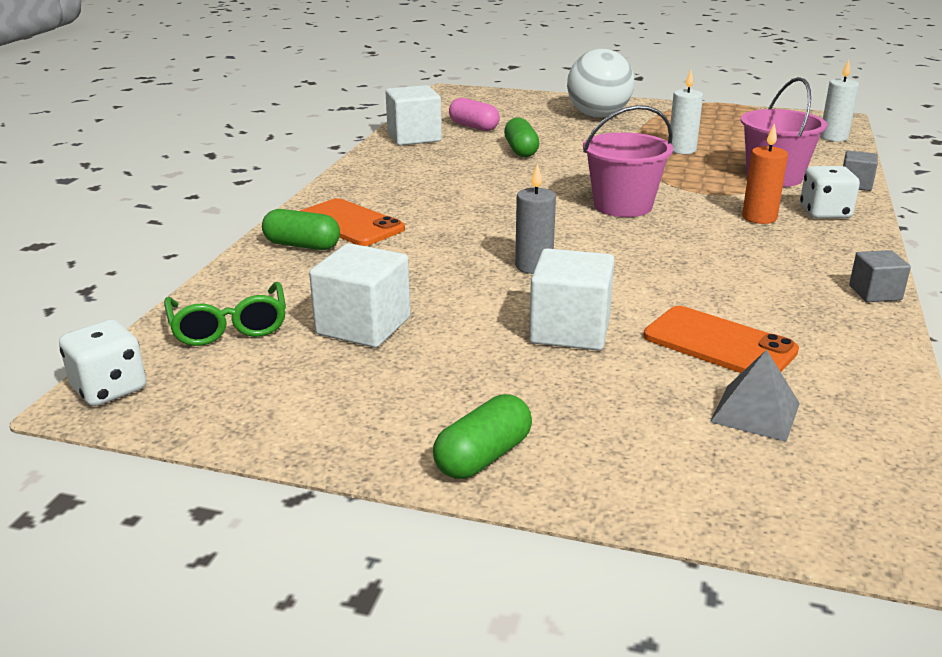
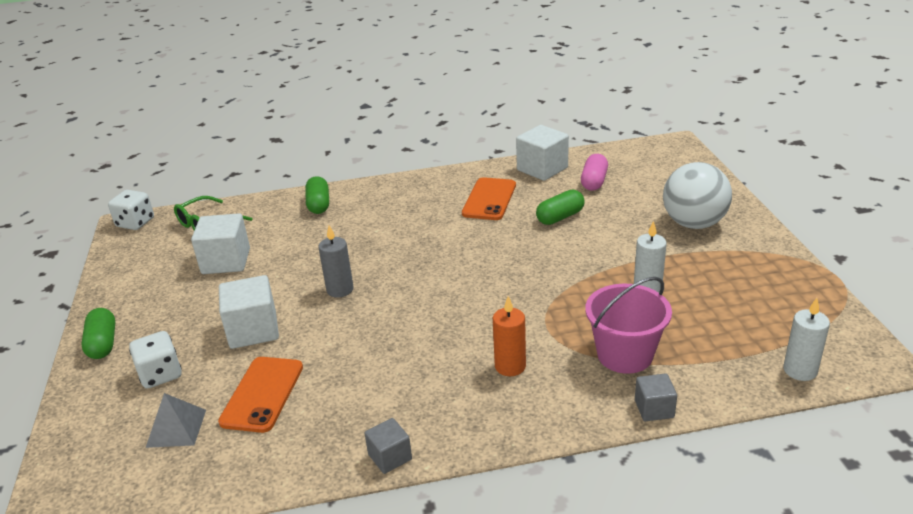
camera: 65 degrees right, 5 degrees up
orange phone [300,198,405,246] -> orange phone moved to [462,177,516,220]
green capsule [433,394,532,479] -> green capsule turned 60 degrees clockwise [81,308,115,359]
pink bucket [583,105,673,217] -> none
white dice [800,166,860,219] -> white dice moved to [129,331,182,389]

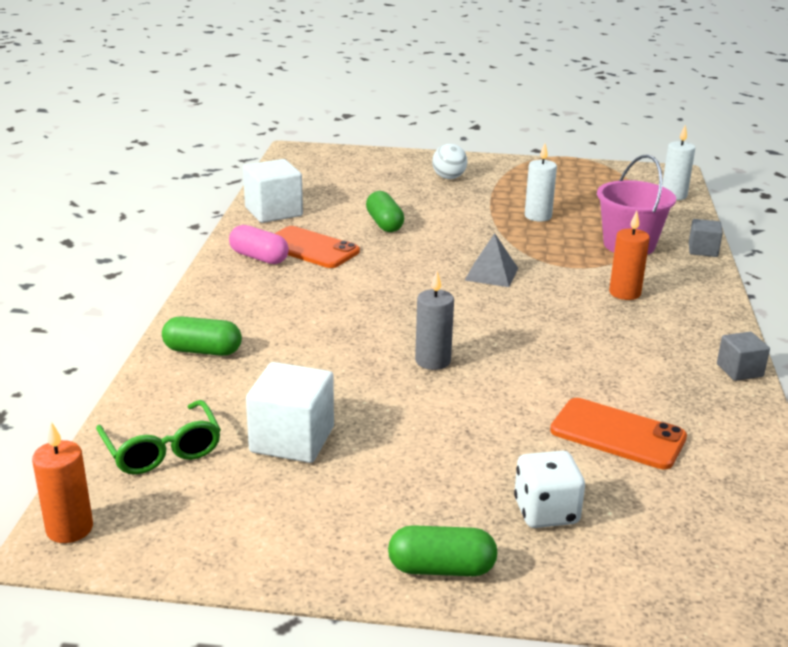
camera: 75 degrees left, 5 degrees down
white dice [108,190,154,230] -> orange candle [32,422,93,543]
grey pyramid [146,393,206,448] -> grey pyramid moved to [465,233,518,287]
white cube [219,275,279,349] -> none
pink capsule [581,154,608,191] -> pink capsule moved to [229,225,289,264]
white ball [663,162,732,229] -> white ball [432,144,467,179], size x0.54

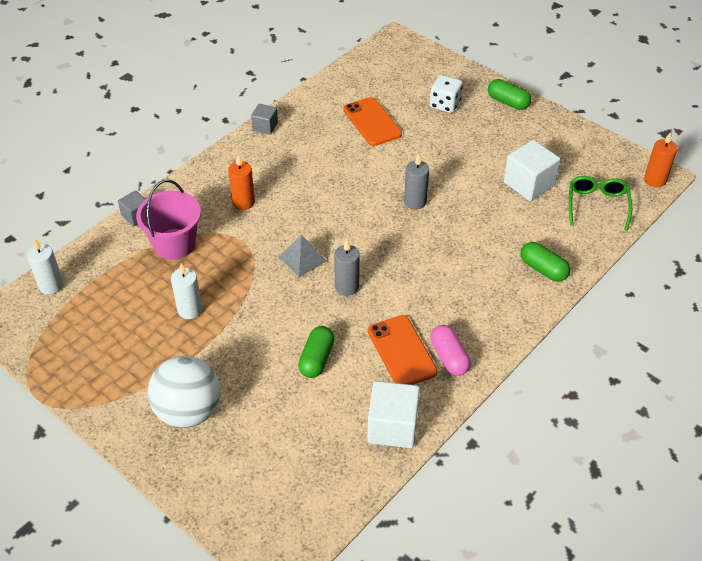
camera: 145 degrees left, 20 degrees up
white ball [432,144,467,179] -> white ball [148,356,220,428], size x1.86
none -> grey candle [334,240,360,296]

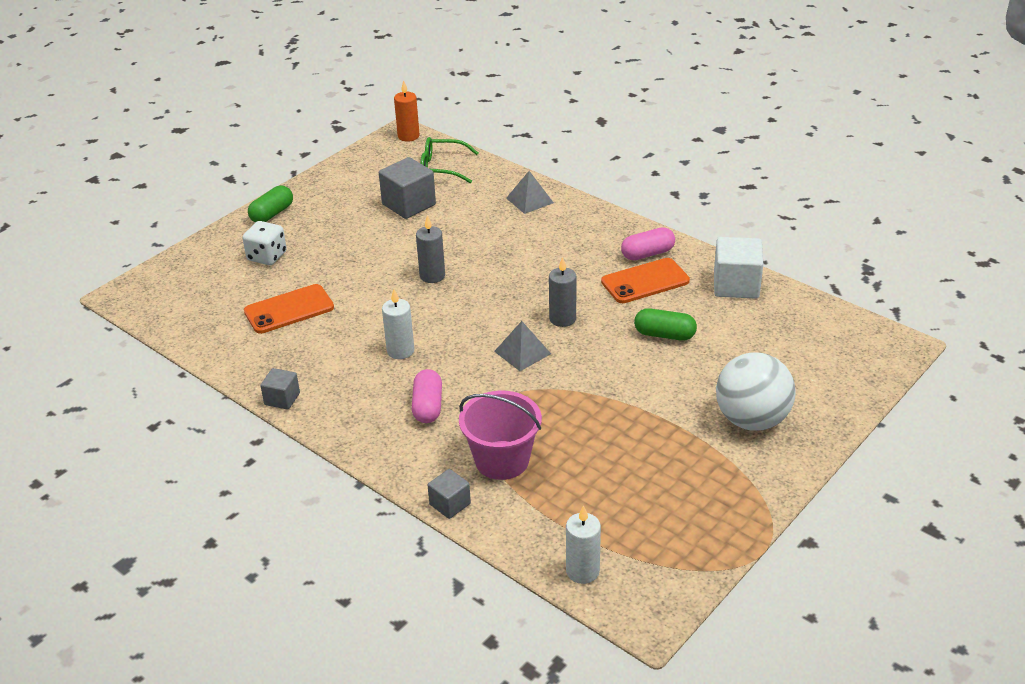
camera: 90 degrees left, 10 degrees down
white candle [171,263,203,319] -> white candle moved to [382,289,414,359]
orange candle [228,155,255,210] -> pink capsule [412,369,442,423]
white cube [504,140,560,201] -> grey cube [379,157,436,219]
green capsule [520,242,570,282] -> grey pyramid [506,171,554,214]

